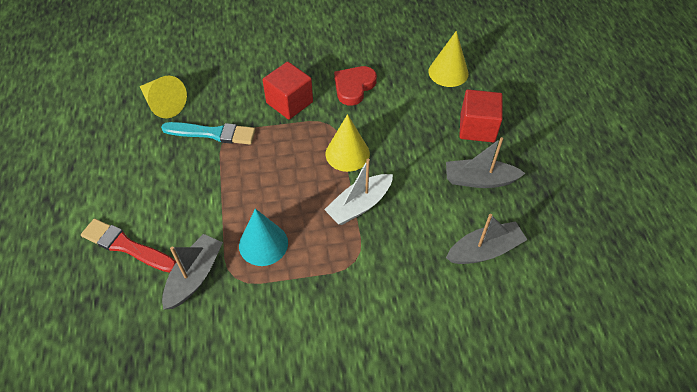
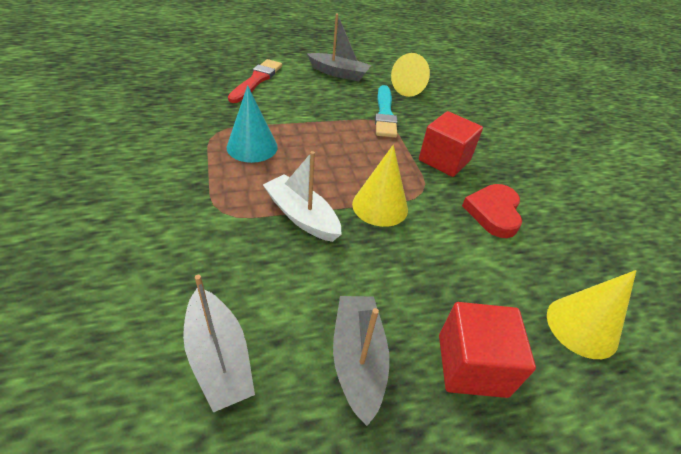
camera: 80 degrees right, 10 degrees down
grey boat [162,234,223,310] -> grey boat moved to [307,14,371,81]
red heart [334,66,377,106] -> red heart turned 105 degrees counterclockwise [462,184,522,238]

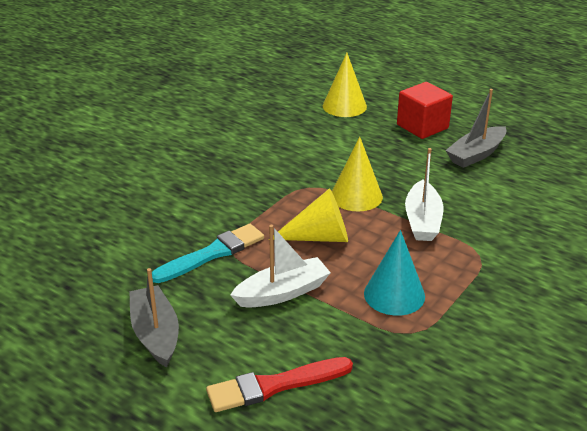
camera: 125 degrees left, 10 degrees down
grey boat [183,275,255,413] -> none
yellow cone [391,53,430,97] -> yellow cone moved to [273,189,348,242]
red cube [419,111,483,177] -> none
red heart [462,184,522,238] -> none
none -> white boat [230,225,331,308]

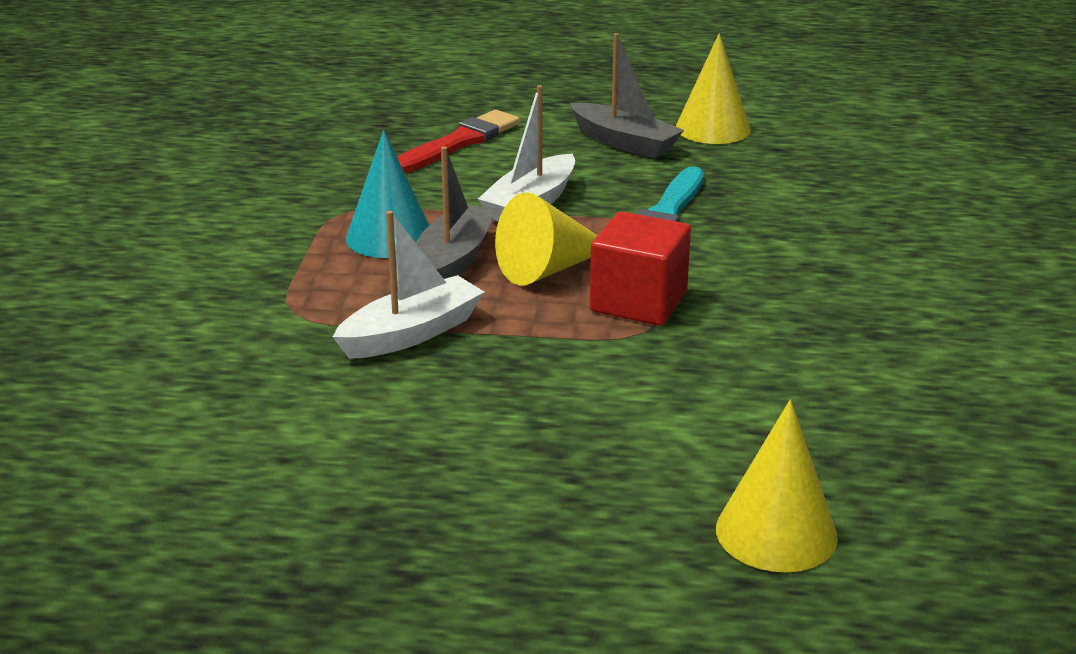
camera: 150 degrees right, 5 degrees down
yellow cone [332,136,383,212] -> yellow cone moved to [675,33,751,144]
red cube [397,82,453,139] -> red cube moved to [590,211,691,326]
white boat [405,148,443,241] -> white boat turned 75 degrees clockwise [333,211,484,359]
grey boat [445,89,507,168] -> grey boat moved to [416,146,496,279]

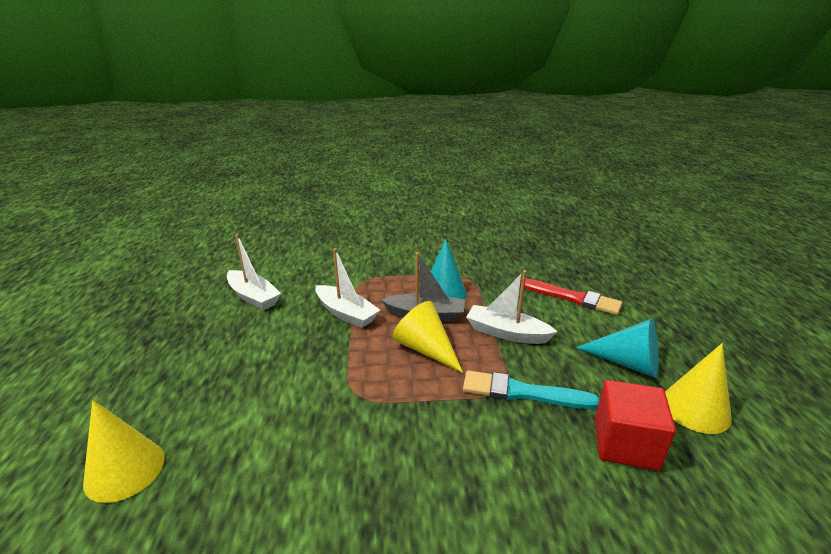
camera: 80 degrees right, 0 degrees up
grey boat [570,33,684,158] -> turquoise cone [576,319,659,378]
red cube [590,211,691,326] -> red cube moved to [595,380,676,471]
none -> white boat [227,234,281,311]

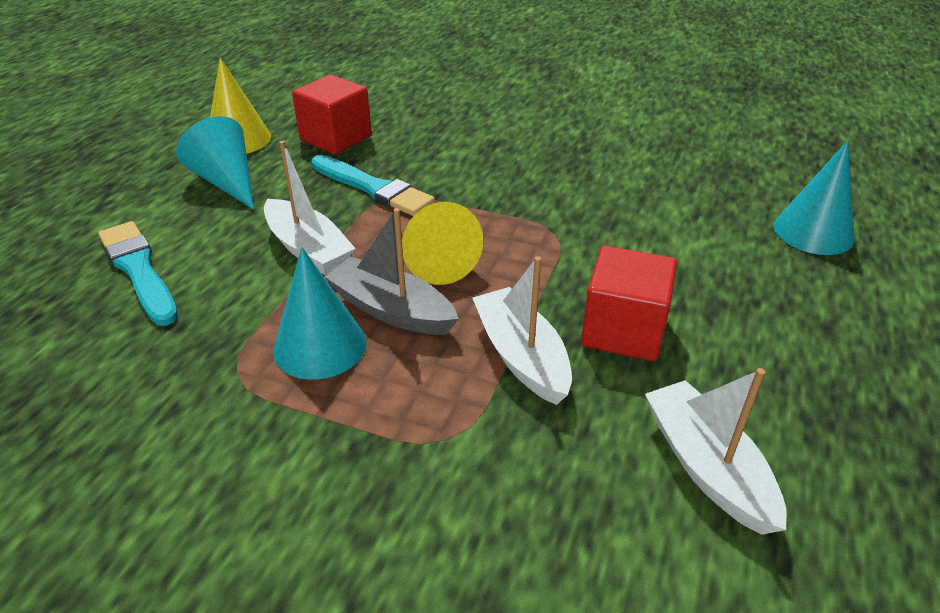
camera: 155 degrees left, 10 degrees up
yellow cone [83,400,165,503] -> turquoise cone [774,141,855,255]
red brush [520,278,622,315] -> turquoise brush [98,221,178,326]
none -> red cube [581,246,677,361]

